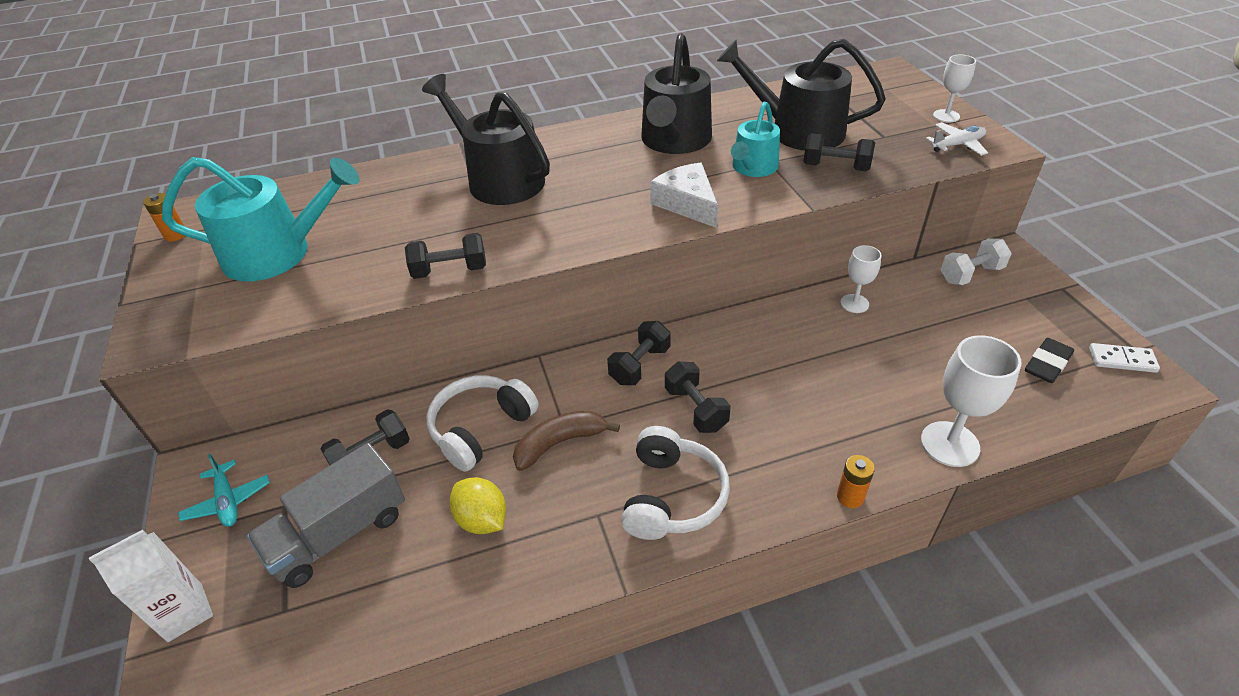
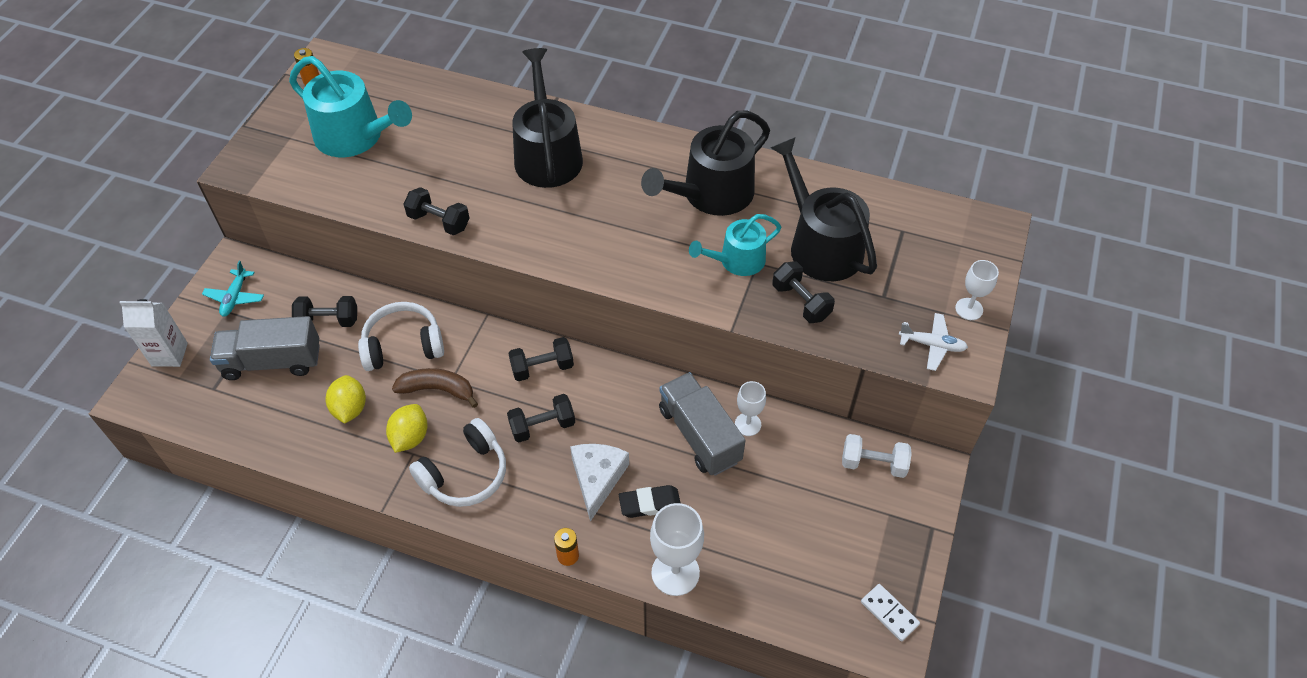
camera: 35 degrees right, 10 degrees up
white cheese [650,163,718,228] -> white cheese moved to [570,444,629,522]
black dumbbell [665,361,731,433] -> black dumbbell turned 60 degrees clockwise [507,394,575,442]
black eraser [1025,338,1074,383] -> black eraser moved to [619,485,680,518]
none -> yellow lemon [386,404,428,453]
none -> grey truck [659,372,745,476]

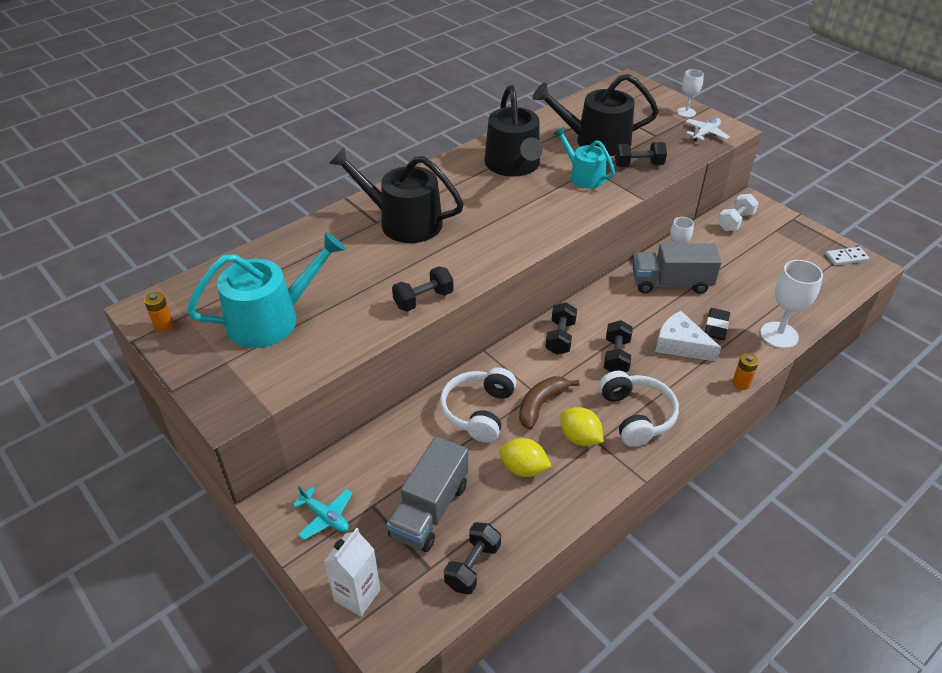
camera: 60 degrees left, 10 degrees down
black dumbbell [292,296,357,327] -> black dumbbell moved to [444,522,501,594]
turquoise watering can [689,214,781,276] -> turquoise watering can turned 135 degrees clockwise [553,127,615,189]

